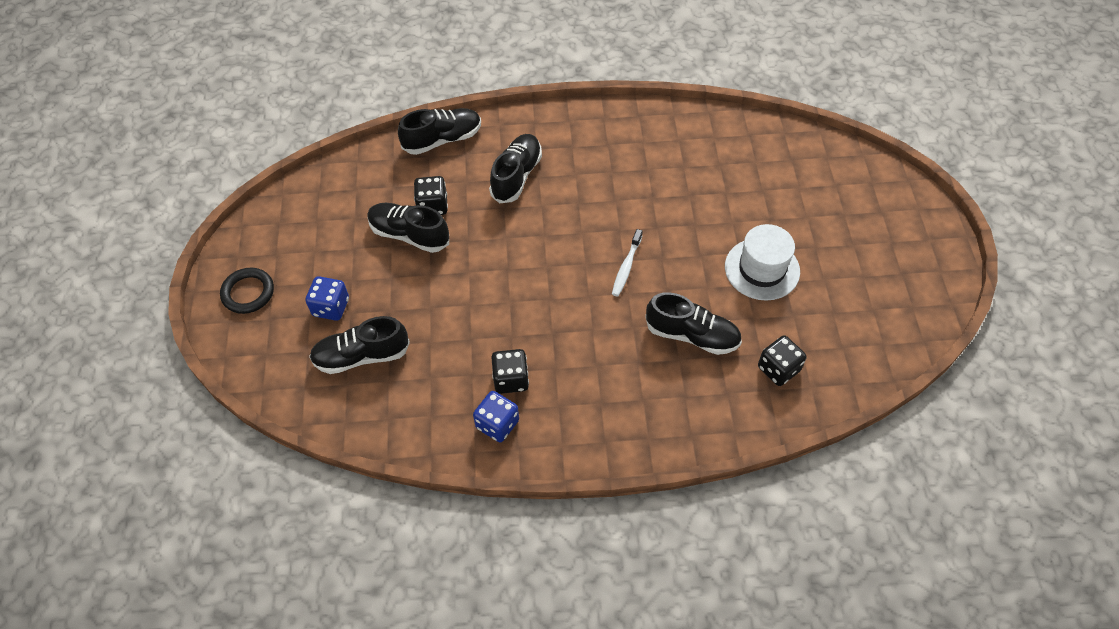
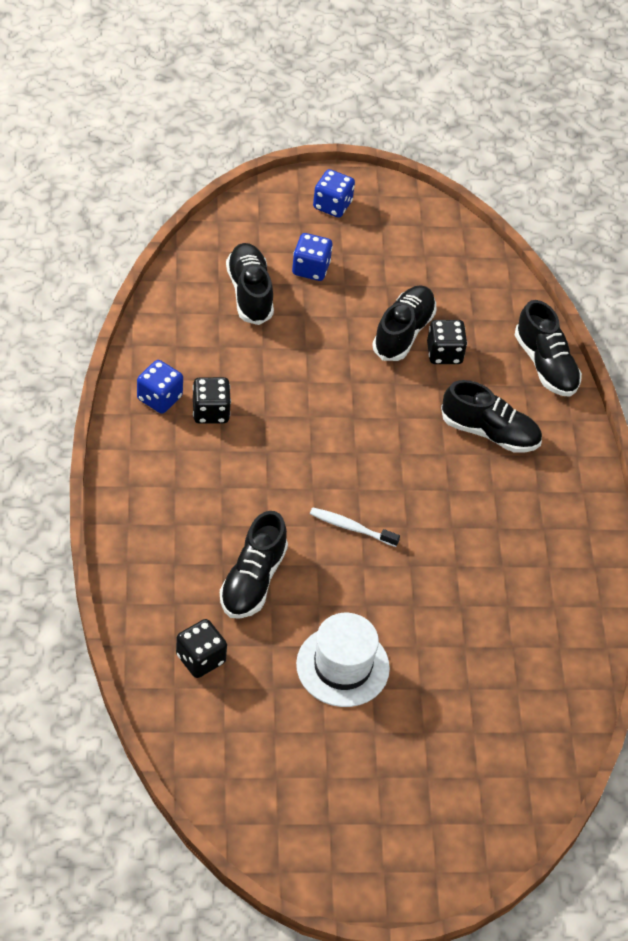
camera: 85 degrees right, 5 degrees down
black ring [220,268,274,314] -> blue dice [313,169,355,218]

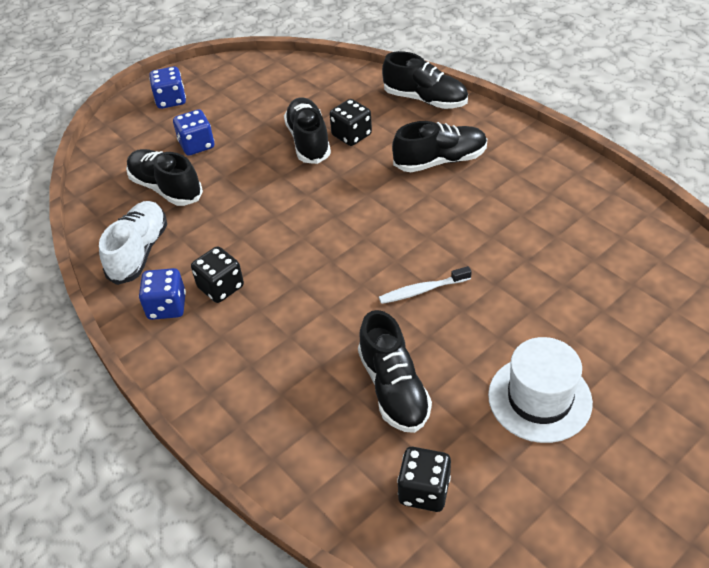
camera: 30 degrees left, 5 degrees down
none -> white shoe [99,201,167,285]

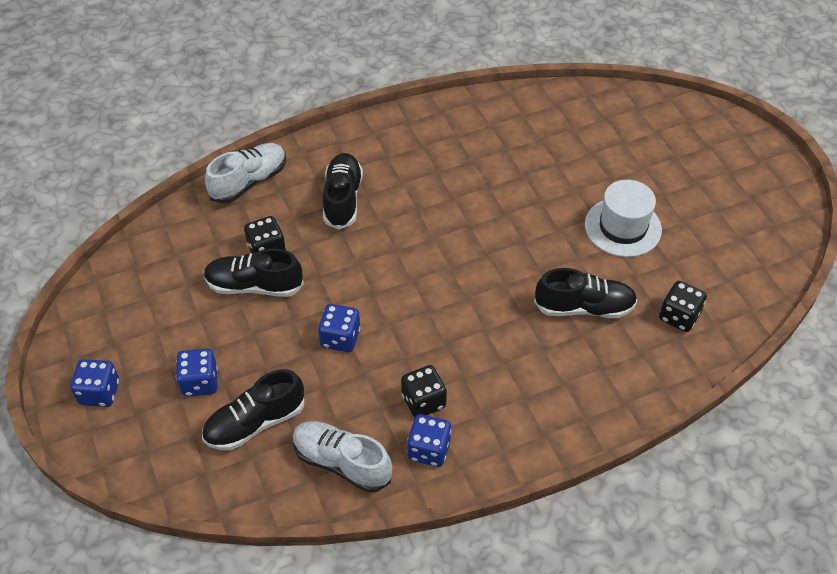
camera: 75 degrees left, 5 degrees up
white toothbrush [379,266,472,304] -> none
black shoe [382,51,468,109] -> white shoe [205,143,286,204]
none -> blue dice [318,304,361,352]

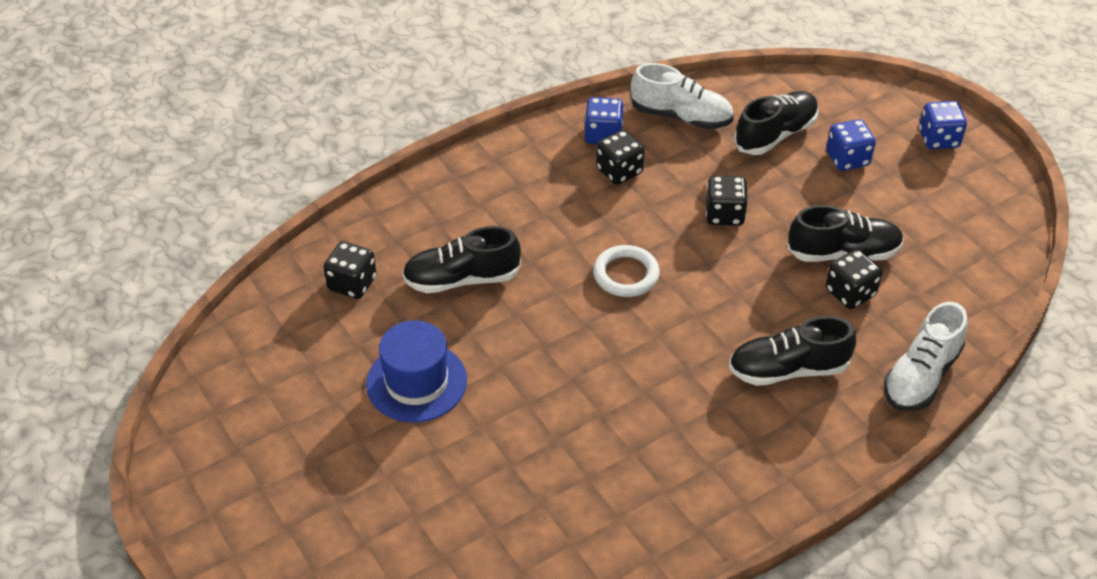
camera: 170 degrees right, 5 degrees down
blue dice [318,304,361,352] -> black dice [706,175,748,226]
black shoe [323,153,363,230] -> black shoe turned 90 degrees clockwise [728,316,856,386]
white hat [585,180,662,257] -> blue hat [366,321,467,422]
none -> white ring [593,245,660,297]

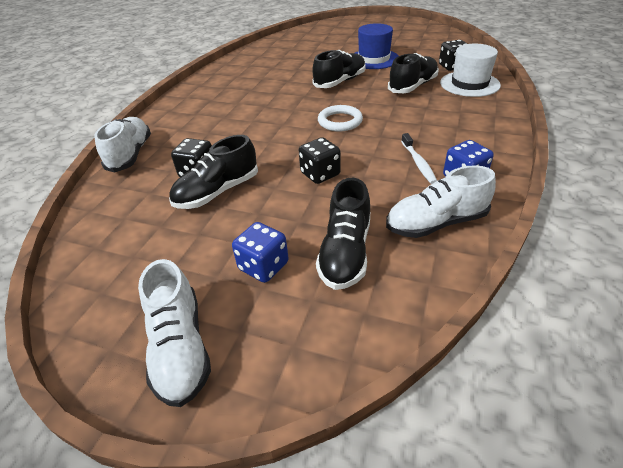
camera: 145 degrees right, 5 degrees down
black dice [596,130,645,185] -> white toothbrush [401,133,437,184]
black shoe [728,316,856,386] -> black shoe moved to [312,50,366,88]
blue dice [919,101,967,149] -> white shoe [138,259,211,407]
none -> white hat [440,44,501,97]

